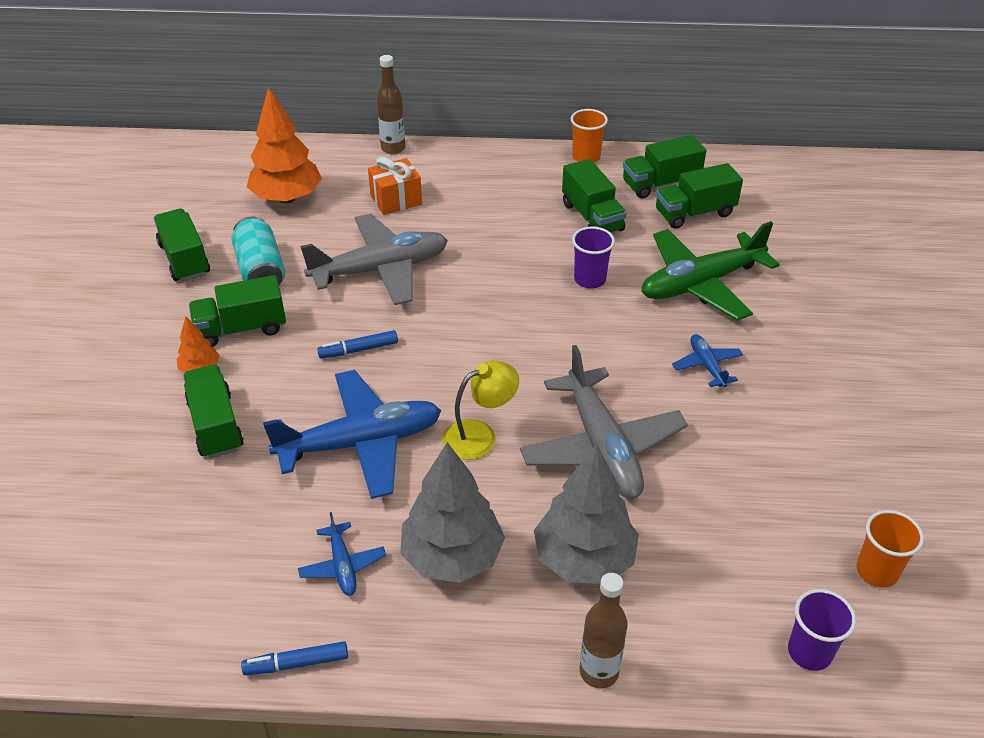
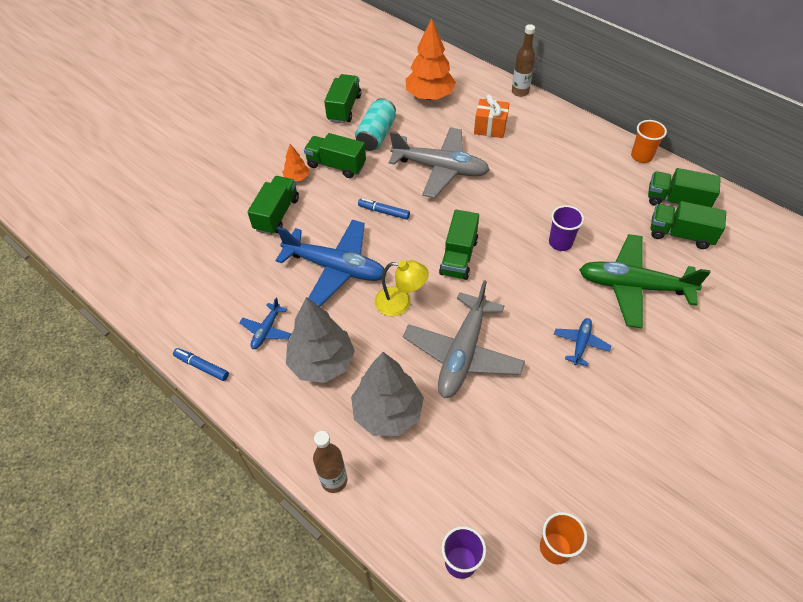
camera: 40 degrees right, 10 degrees up
green truck [562,159,626,233] -> green truck moved to [439,210,479,280]

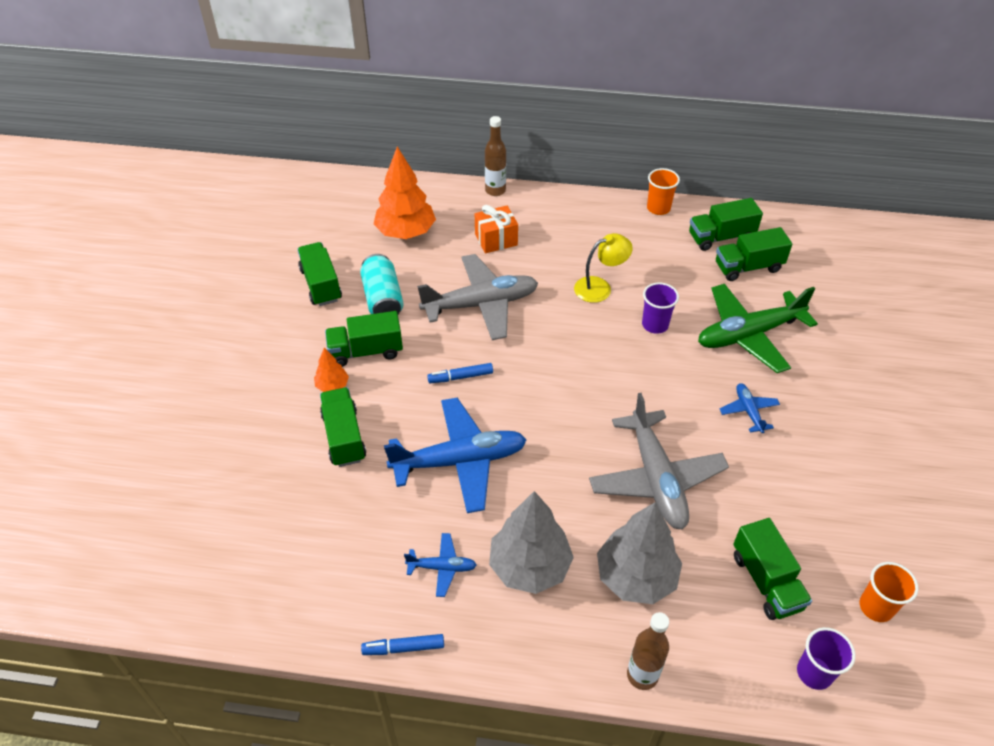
camera: 35 degrees left, 5 degrees down
blue plane [239,298,291,349] -> blue plane turned 75 degrees counterclockwise [404,533,476,597]
yellow lamp [375,260,429,316] -> yellow lamp moved to [574,233,633,303]
green truck [439,210,479,280] -> green truck moved to [733,518,812,620]

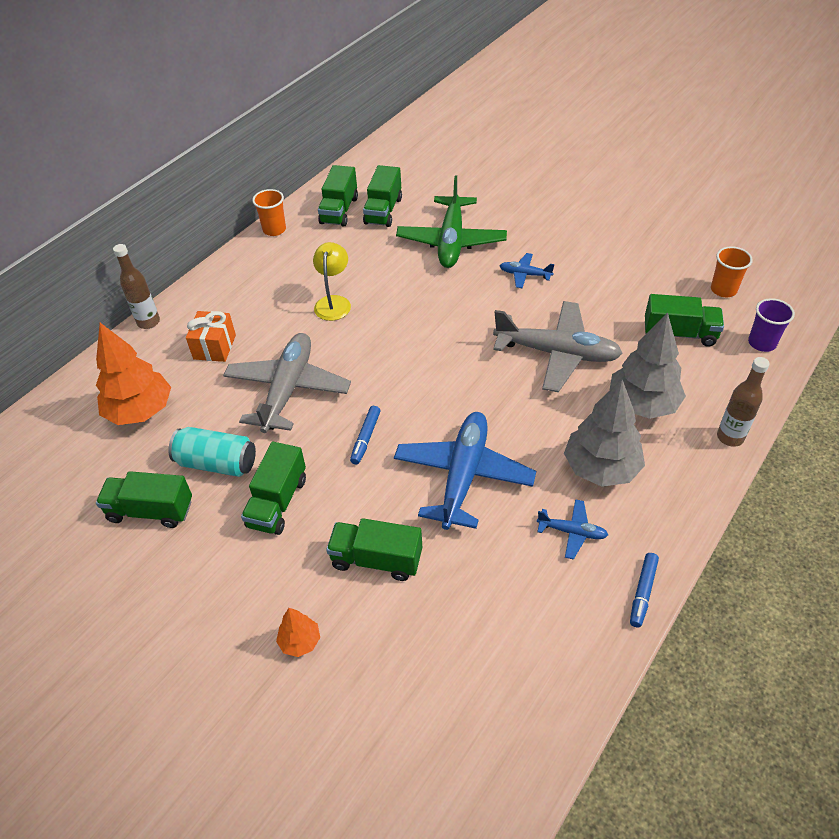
camera: 60 degrees left, 0 degrees up
orange tree [314,348,349,392] -> orange tree moved to [276,608,320,657]
blue plane [404,533,476,597] -> blue plane turned 75 degrees clockwise [537,499,608,560]
purple cup [642,282,679,334] -> none

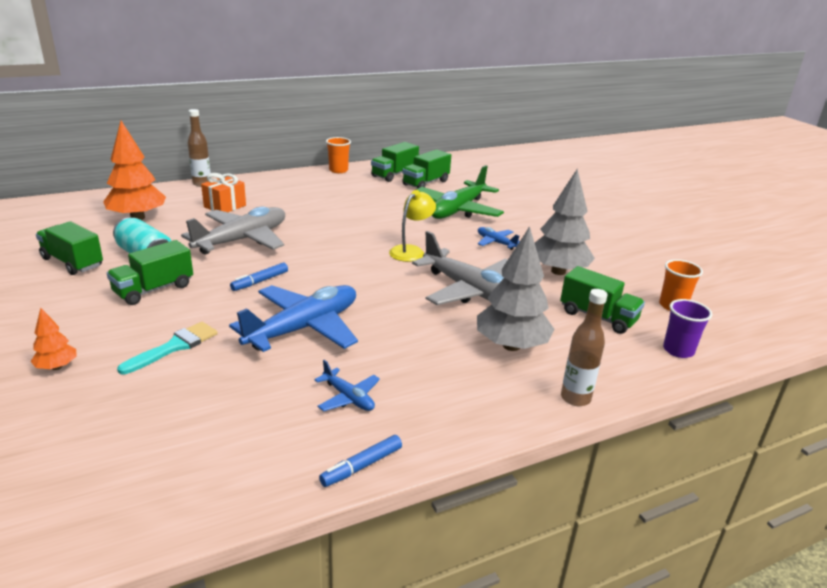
camera: 25 degrees right, 20 degrees down
yellow lamp [313,242,351,321] -> yellow lamp moved to [389,190,436,262]
green truck [326,518,422,581] -> turquoise brush [117,322,218,375]
grey tree [564,379,645,487] -> grey tree moved to [535,169,595,275]

